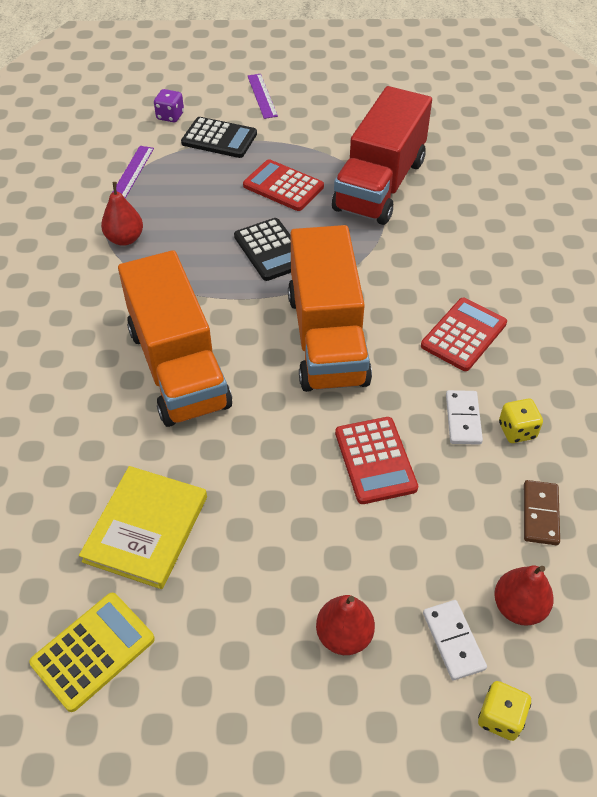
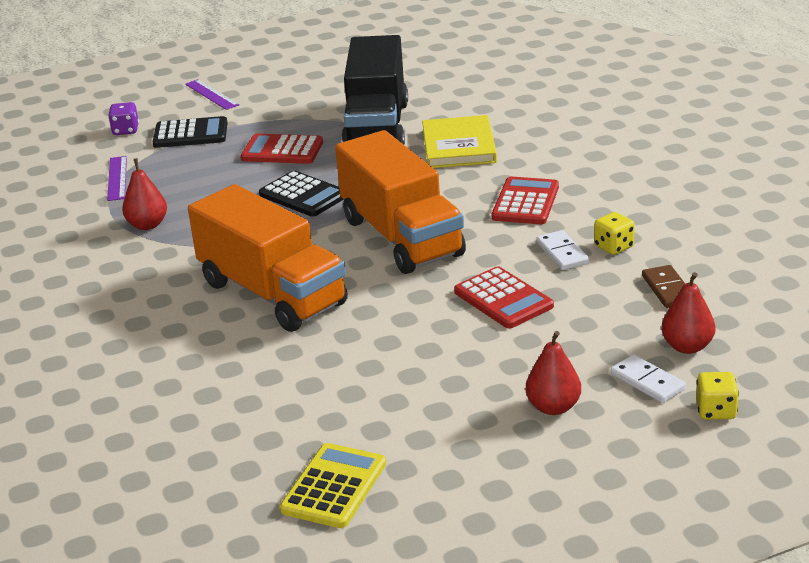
camera: 20 degrees left, 20 degrees down
yellow book [79,466,207,589] -> yellow book moved to [422,115,497,168]
red truck [332,86,432,225] -> black truck [341,35,408,145]

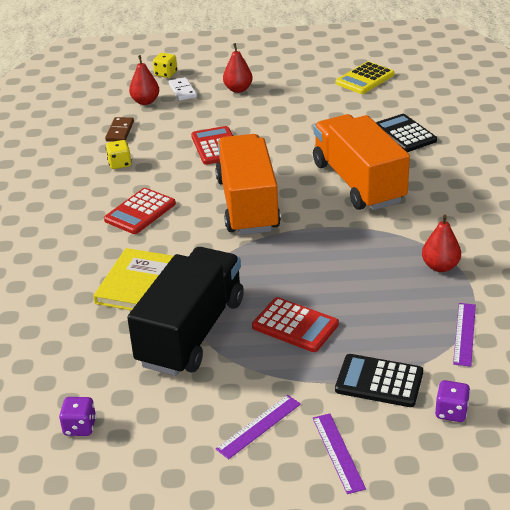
camera: 160 degrees left, 5 degrees up
black calculator [259,170,344,217] -> black calculator moved to [375,114,437,152]
white domino [537,230,589,270] -> none
none -> purple dice [59,397,96,436]
none -> purple ruler [216,395,301,459]

